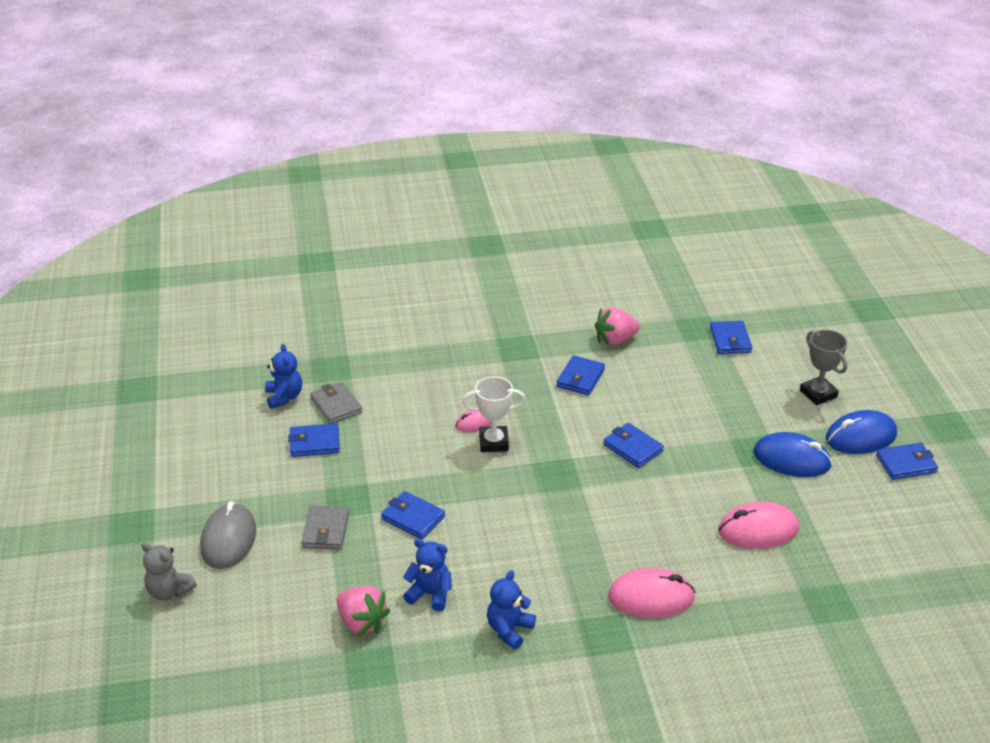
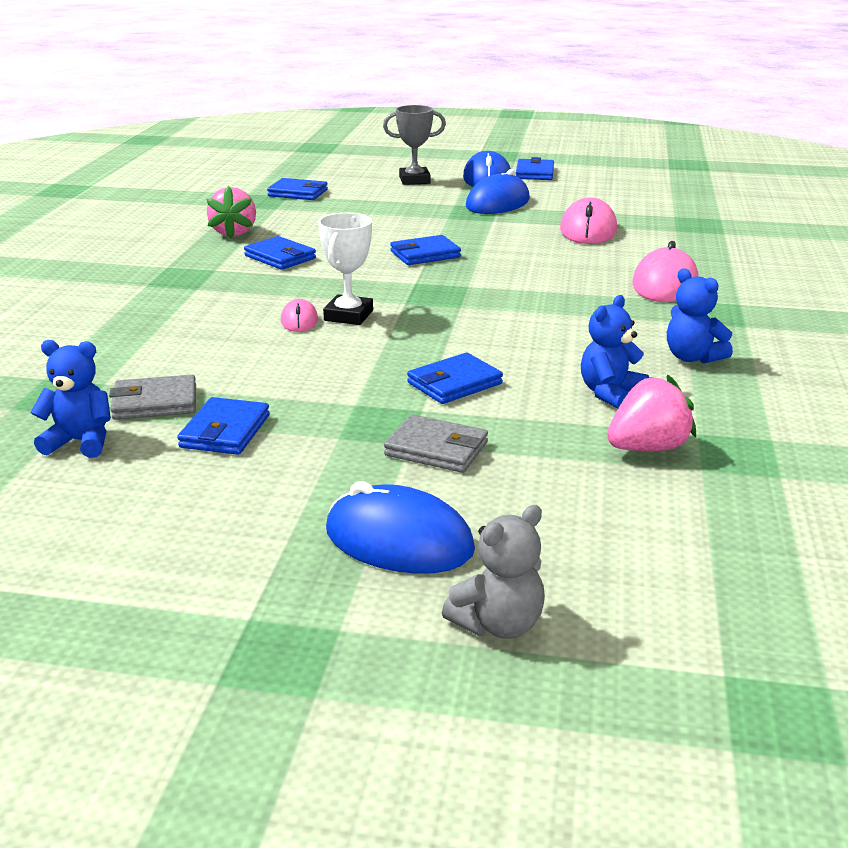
camera: 70 degrees left, 10 degrees down
grey mouse [200,501,256,569] -> blue mouse [326,481,475,574]

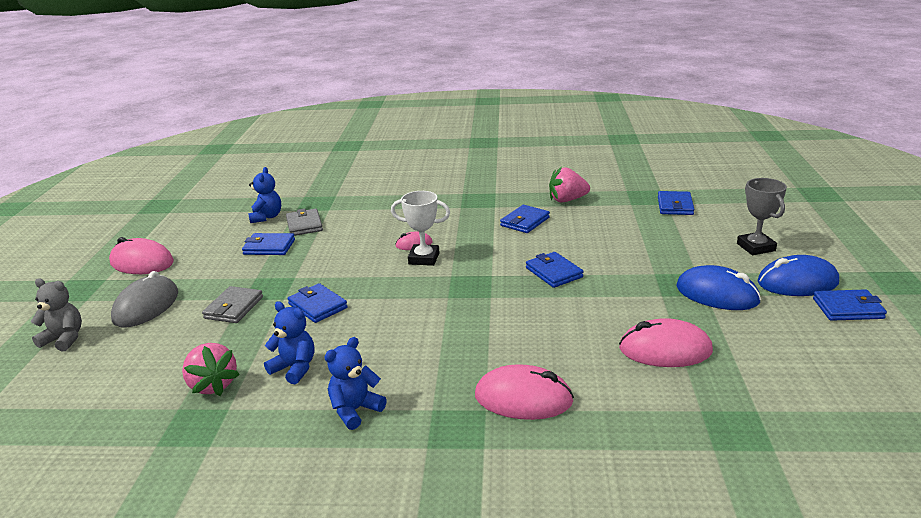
camera: 85 degrees right, 0 degrees up
blue mouse [326,481,475,574] -> grey mouse [111,271,178,328]
grey teddy bear [442,505,545,639] -> grey teddy bear turned 150 degrees clockwise [30,279,82,351]
none -> pink mouse [109,237,174,274]

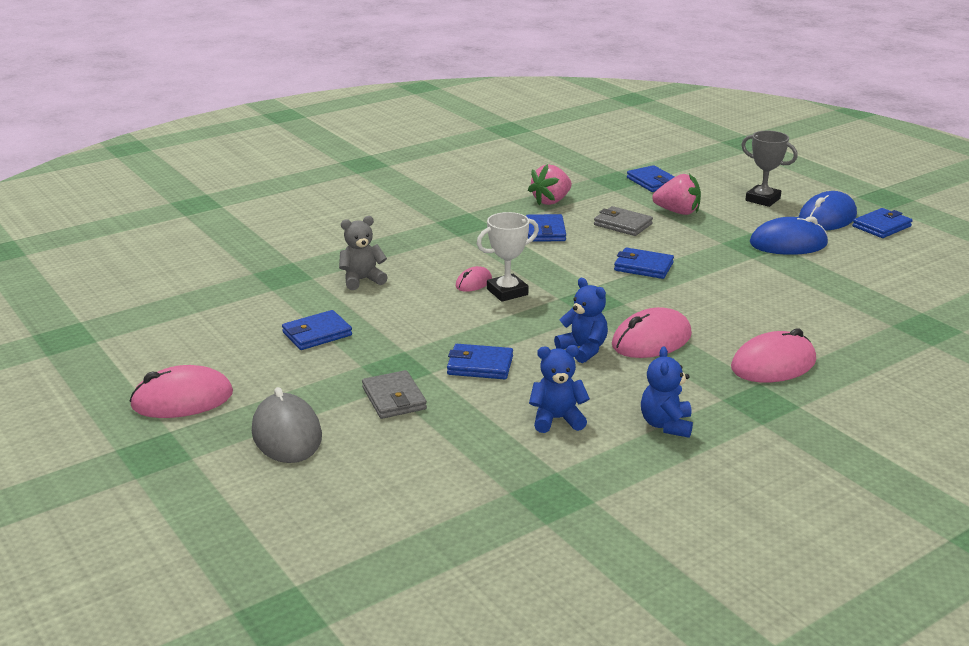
camera: 40 degrees left, 0 degrees up
grey teddy bear [30,279,82,351] -> grey teddy bear moved to [339,216,388,290]
pink strawberry [182,343,240,396] -> pink strawberry moved to [652,174,701,215]
blue teddy bear [248,167,281,223] -> blue teddy bear moved to [554,278,608,363]
grey wallet [286,209,323,236] -> grey wallet moved to [594,206,653,236]
pink mouse [619,318,713,367] -> pink mouse moved to [612,307,692,358]

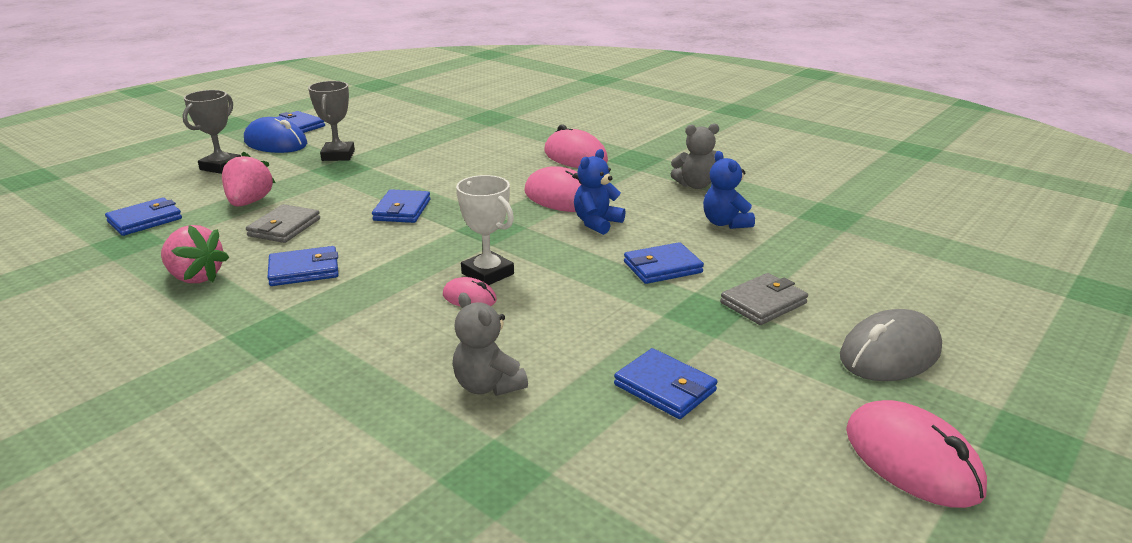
camera: 105 degrees left, 0 degrees up
blue wallet [447,344,513,379] -> blue wallet turned 75 degrees clockwise [624,242,704,284]
blue teddy bear [641,347,693,438] -> grey teddy bear [671,123,719,189]
blue mouse [750,216,828,255] -> grey trophy [308,81,355,161]

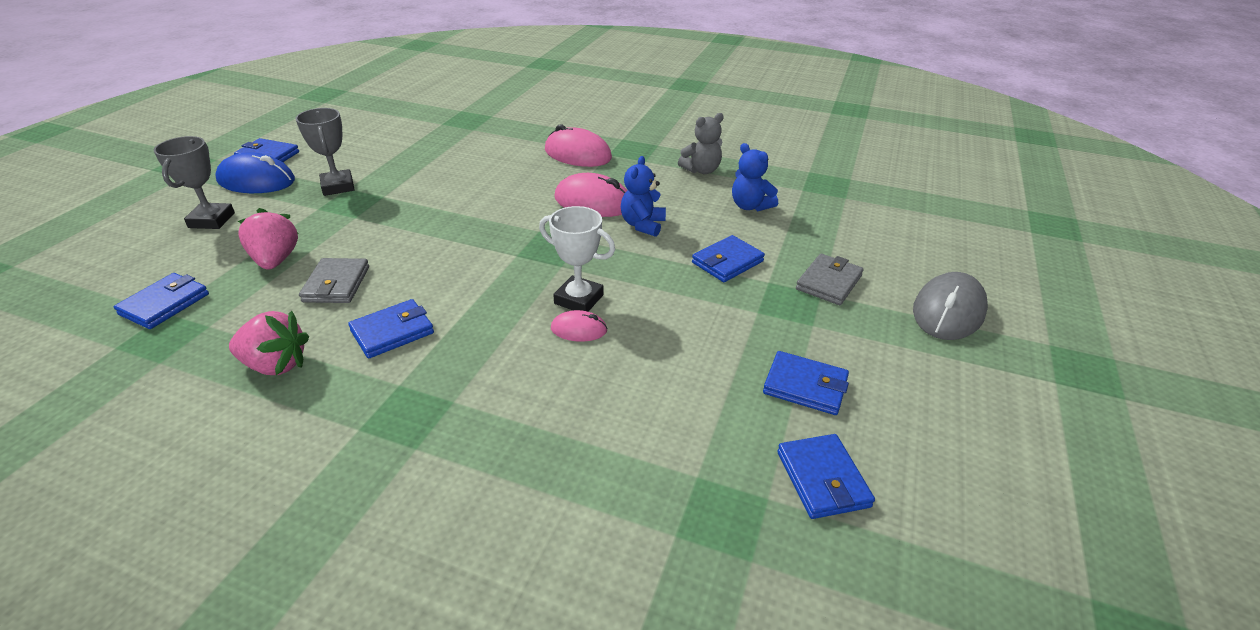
camera: 20 degrees left, 10 degrees up
blue wallet [372,189,430,223] -> blue wallet moved to [777,434,875,519]
grey teddy bear [453,293,528,396] -> none
pink mouse [846,400,987,508] -> none

